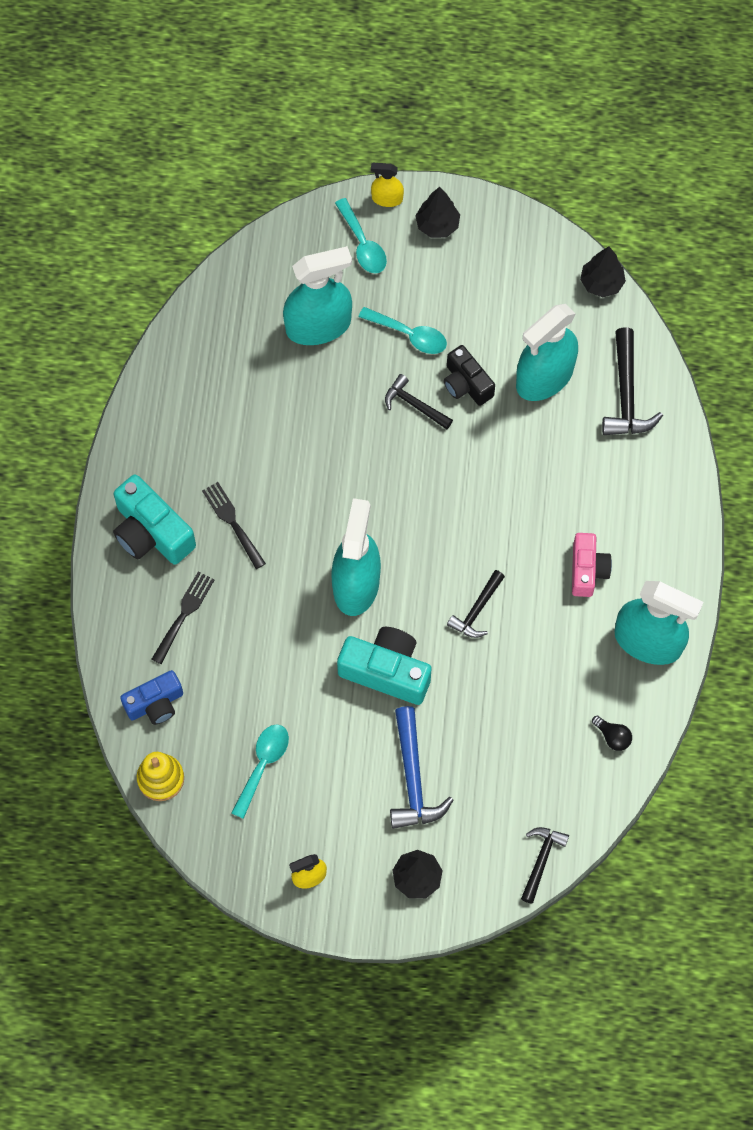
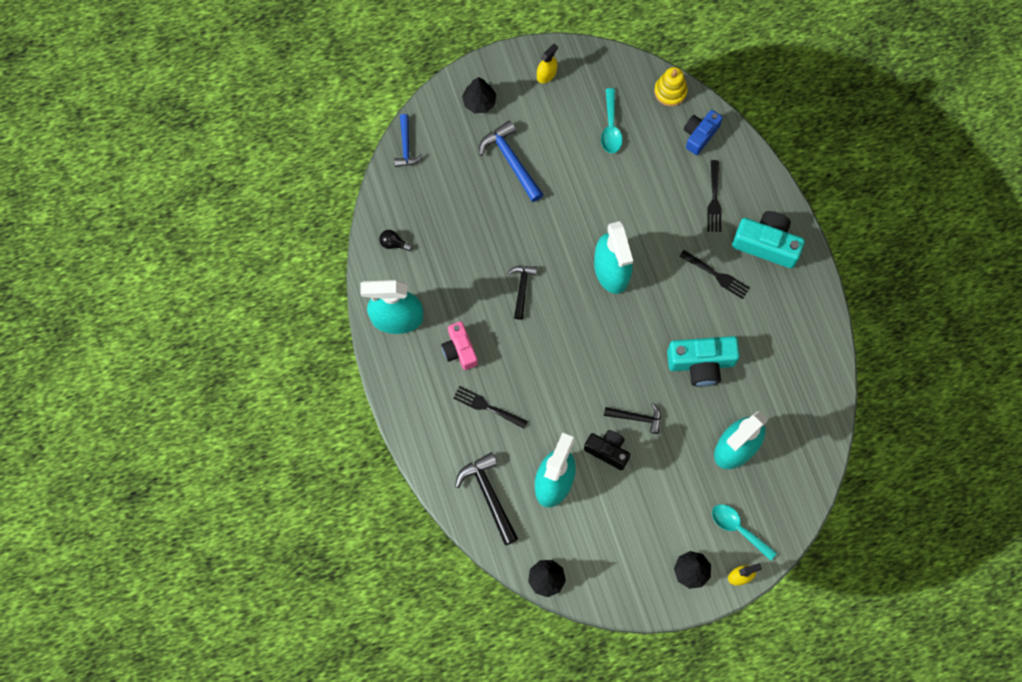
camera: 155 degrees right, 5 degrees up
turquoise camera [337,627,432,705] -> turquoise camera moved to [667,336,740,387]
turquoise spoon [359,307,447,354] -> none
black hammer [521,827,569,904] -> blue hammer [394,114,423,167]
none -> black fork [453,386,528,429]

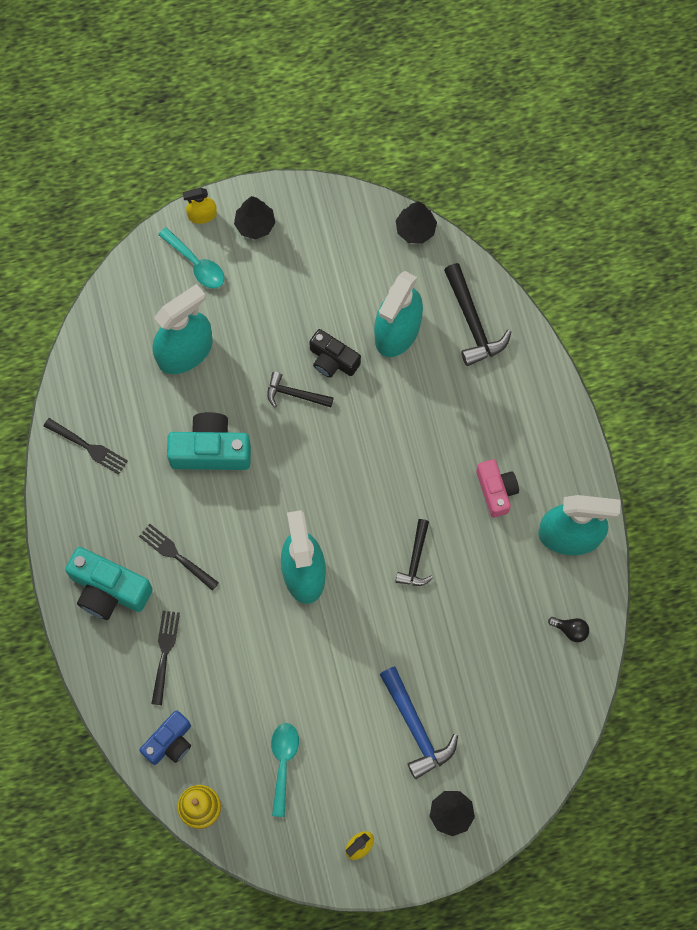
camera: 175 degrees left, 0 degrees up
blue hammer [394,114,423,167] -> none
black fork [453,386,528,429] -> black fork moved to [44,418,128,475]

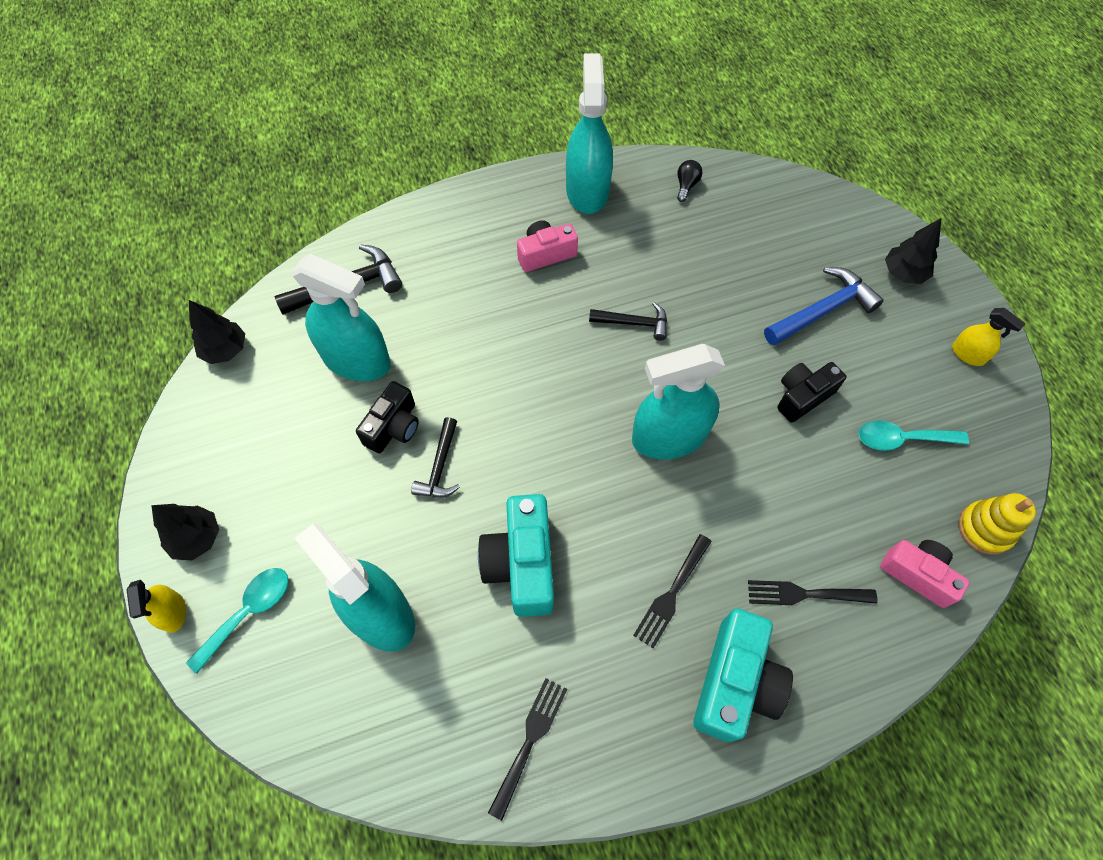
camera: 95 degrees left, 10 degrees down
blue camera [140,710,191,765] -> pink camera [880,540,969,608]
none -> black camera [777,362,846,423]

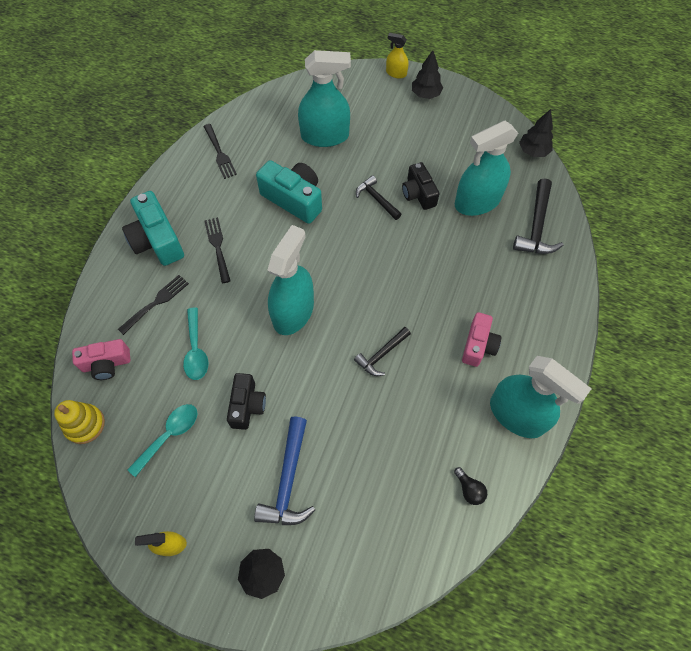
camera: 130 degrees right, 0 degrees up
turquoise spoon [186,568,288,674] -> turquoise spoon moved to [183,307,208,380]

